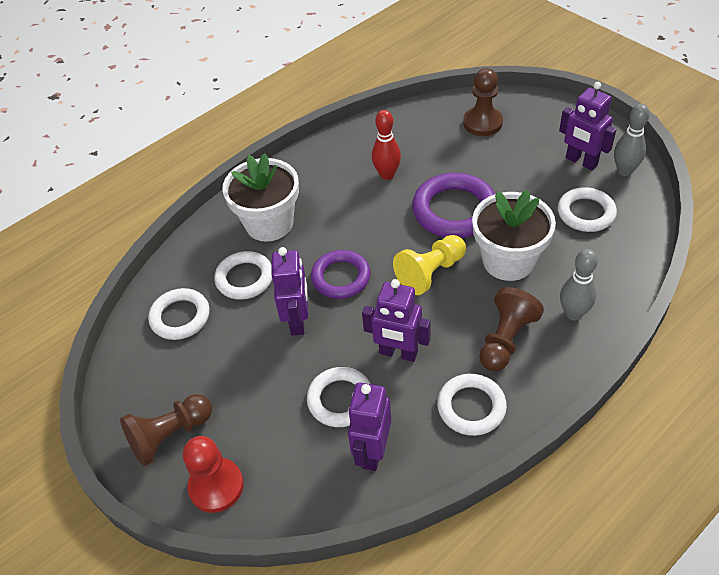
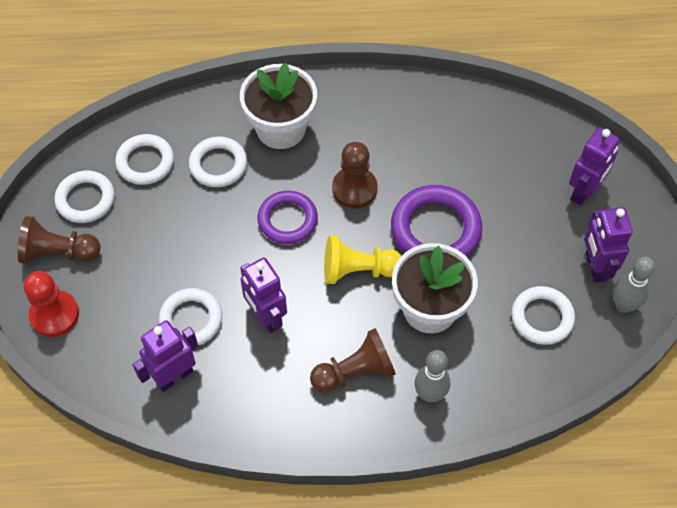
camera: 35 degrees right, 10 degrees up
purple robot [271,247,308,336] -> purple robot moved to [569,128,620,206]
red bowling pin [372,110,401,180] -> none
white ring [437,374,507,436] -> white ring moved to [54,171,115,223]
brown pawn [463,68,503,136] -> brown pawn moved to [332,142,378,208]

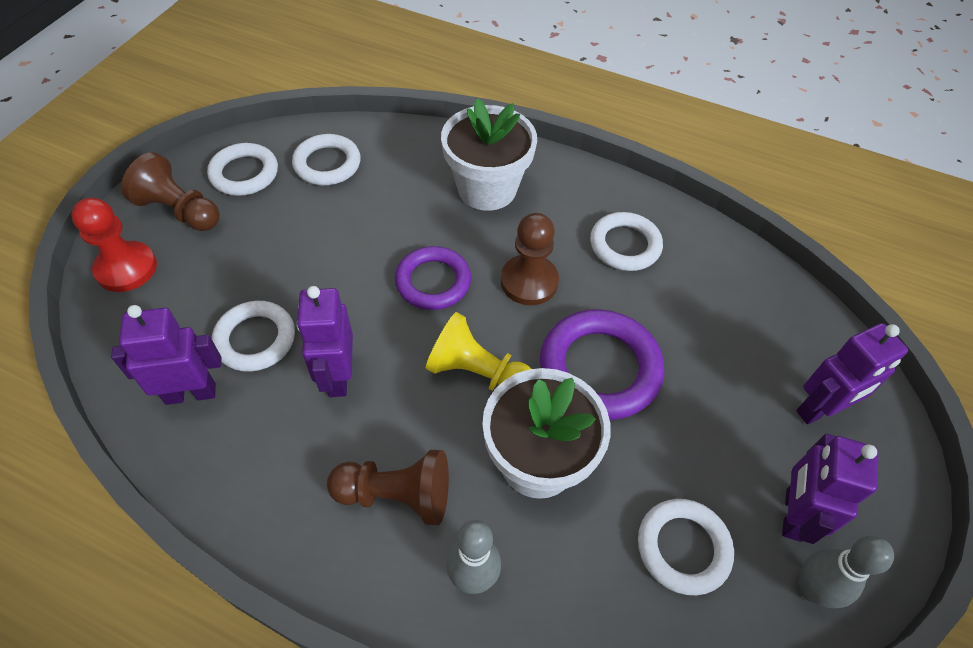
camera: 25 degrees right, 5 degrees down
white ring [189,137,247,187] -> white ring moved to [590,212,663,271]

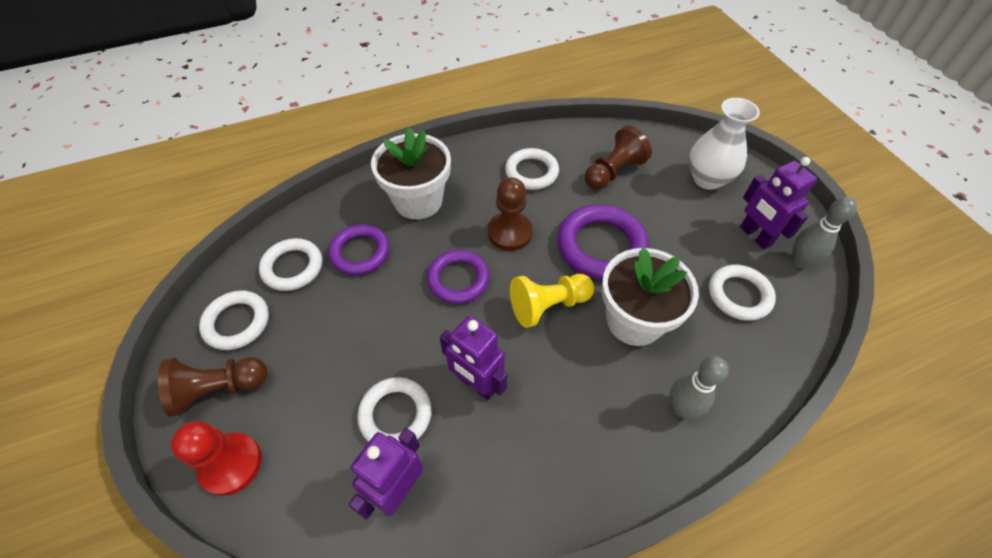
camera: 45 degrees left, 0 degrees up
brown pawn [327,450,449,525] -> brown pawn moved to [585,126,652,189]
purple robot [796,323,908,425] -> white vase [689,98,760,190]
none -> purple ring [328,224,390,275]

